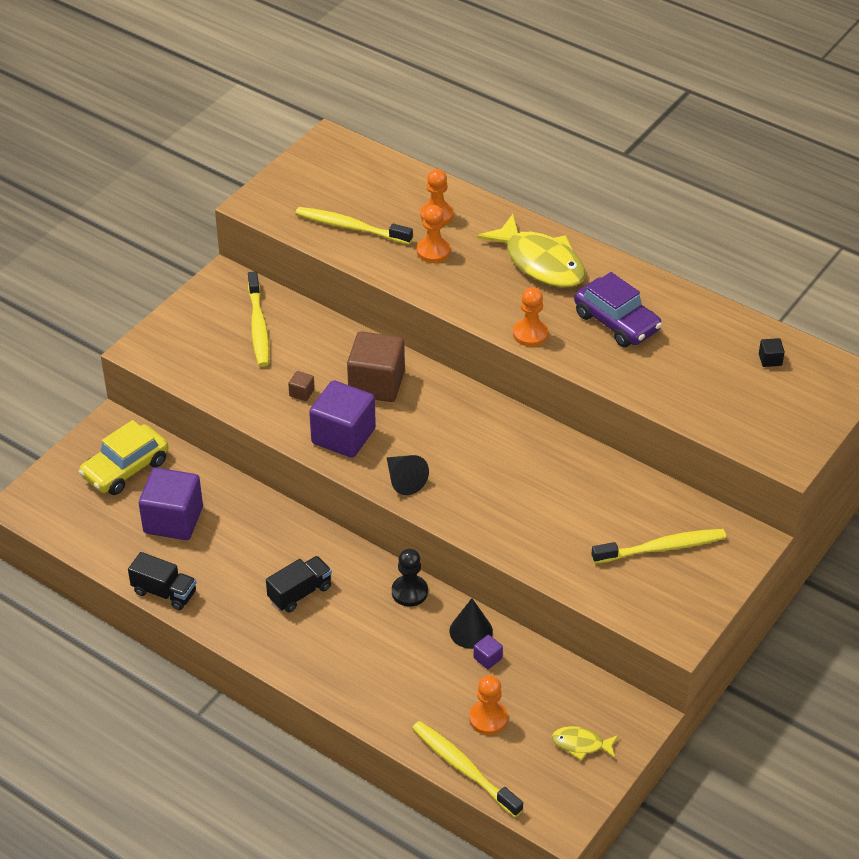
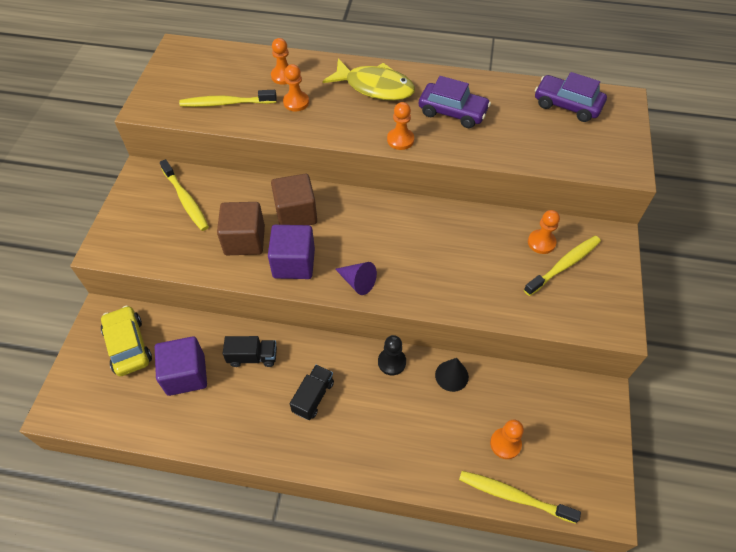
camera: 25 degrees left, 10 degrees up
yellow car [79,420,168,495] -> yellow car turned 135 degrees clockwise [101,305,152,376]
black truck [128,552,196,610] -> black truck moved to [223,336,277,367]
brown cube [288,371,315,401] -> brown cube [217,202,265,255], size x2.45
black cone [387,455,429,495] -> purple cone [335,262,377,295]
purple cube [474,635,503,669] -> none
yellow fish [552,726,619,760] -> none
black cube [759,338,785,367] -> purple car [535,72,607,122]
none -> orange pawn [528,210,560,254]

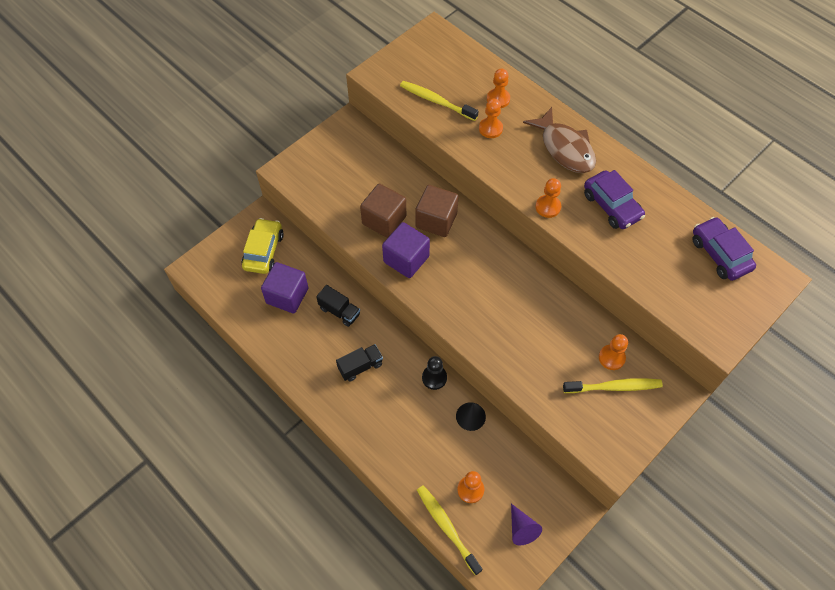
camera: 35 degrees right, 5 degrees up
yellow toothbrush [160,159,209,231] -> none
yellow fish [323,59,415,101] -> brown fish [523,107,596,173]
purple cone [335,262,377,295] -> purple cone moved to [511,504,542,545]

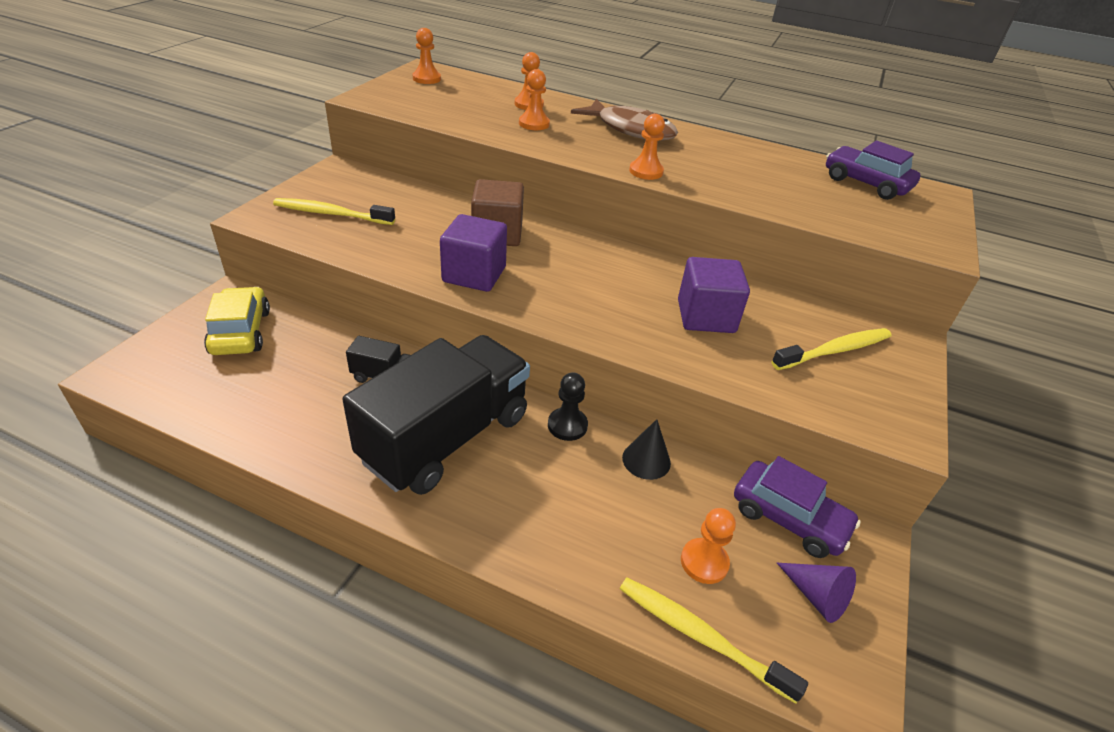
camera: 25 degrees left, 20 degrees down
purple cube [261,262,309,313] -> purple cube moved to [678,257,750,333]
black truck [336,344,383,382] -> black truck [342,335,530,495], size x2.38
brown cube [360,184,406,238] -> none
yellow toothbrush [400,81,478,121] -> yellow toothbrush moved to [273,198,395,225]
purple car [584,170,645,229] -> purple car moved to [734,456,861,558]
orange pawn [599,334,628,370] -> orange pawn moved to [412,28,441,84]

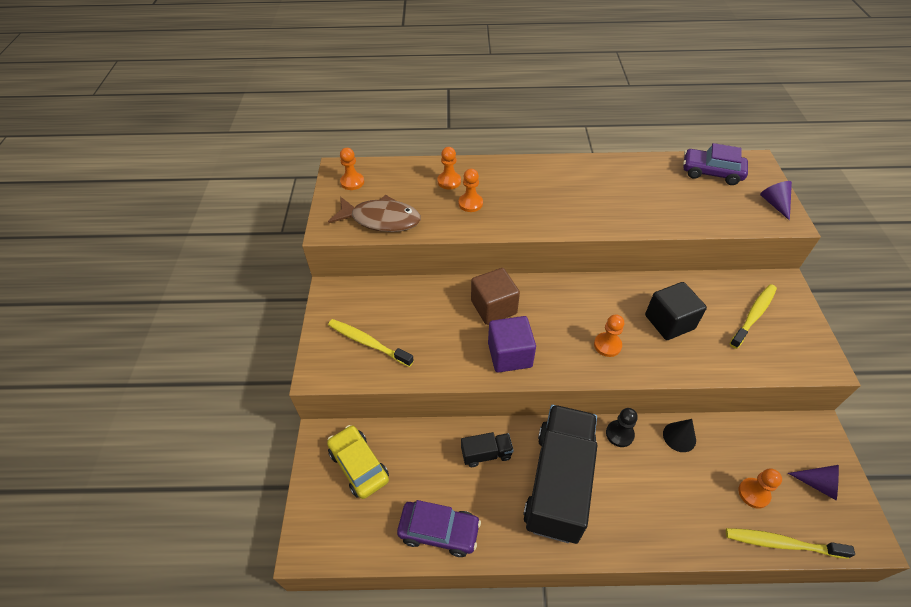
camera: 20 degrees left, 10 degrees up
yellow toothbrush [273,198,395,225] -> yellow toothbrush turned 45 degrees clockwise [328,319,414,367]
brown fish [571,99,678,140] -> brown fish moved to [328,195,421,232]
orange pawn [629,114,665,180] -> orange pawn moved to [594,315,624,357]
purple cube [678,257,750,333] -> black cube [645,282,707,340]
purple car [734,456,861,558] -> purple car moved to [397,500,481,557]
none -> purple cone [760,181,792,221]

